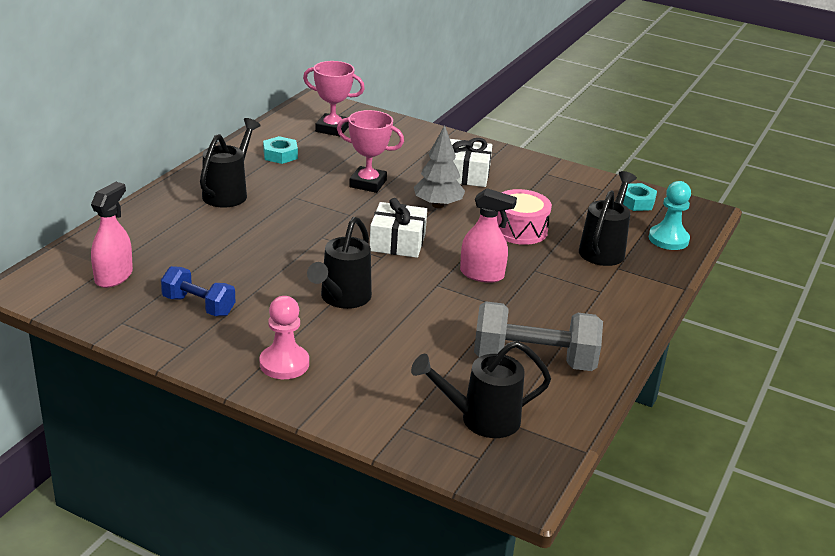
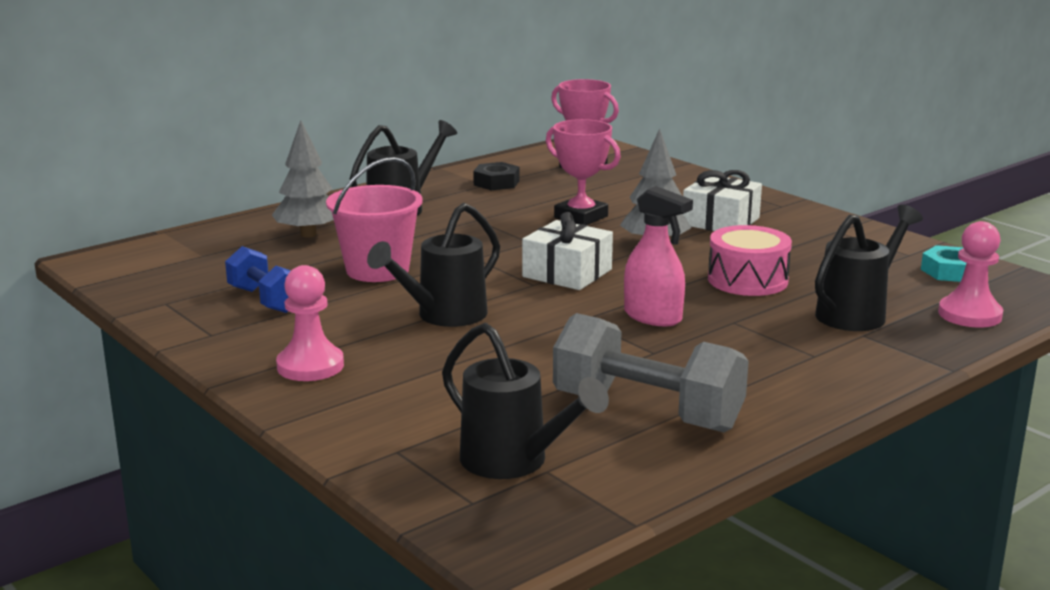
camera: 25 degrees right, 10 degrees down
pink spray bottle [91,182,133,288] -> none
turquoise nut [263,136,298,164] -> black nut [473,162,520,190]
black watering can [411,341,551,438] -> black watering can turned 150 degrees counterclockwise [442,323,609,479]
turquoise pawn [649,181,691,250] -> pink pawn [938,221,1003,328]
none -> grey tree [272,120,334,238]
none -> pink bucket [326,157,422,282]

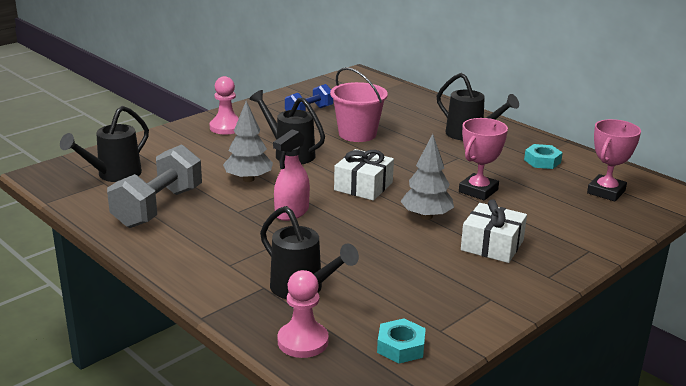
camera: 85 degrees right, 5 degrees up
grey tree [272,120,334,238] -> grey tree moved to [223,101,273,182]
black nut [473,162,520,190] -> turquoise nut [524,144,563,169]
pink drum [708,225,792,296] -> none

